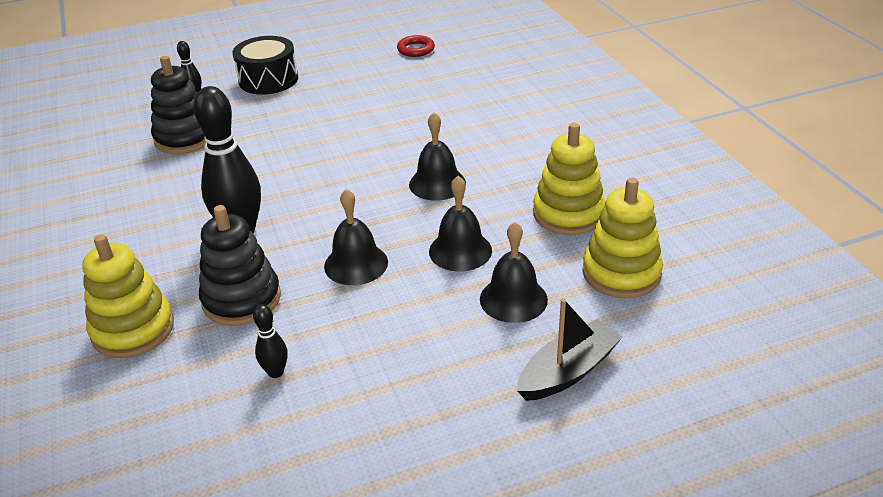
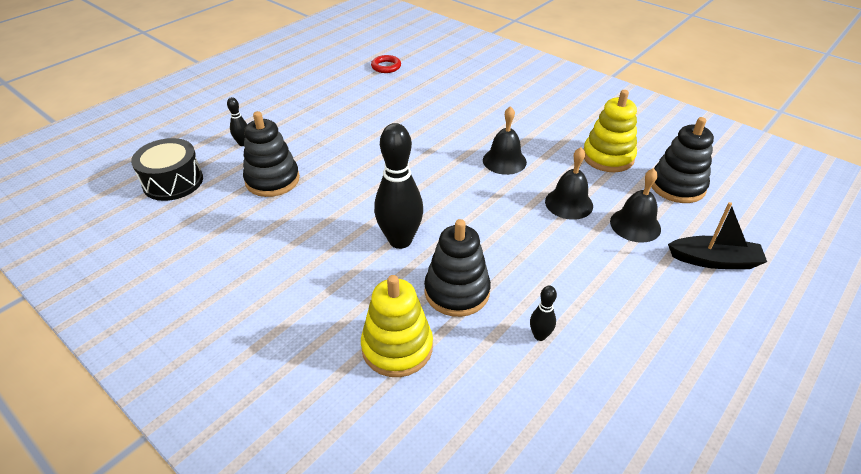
camera: 30 degrees left, 5 degrees up
black drum [232,36,298,95] -> black drum moved to [131,138,203,201]
black bell [324,189,388,285] -> none
black boat [517,298,623,401] -> black boat turned 75 degrees clockwise [668,202,767,269]
yellow stacking toy [582,178,663,298] -> black stacking toy [652,117,714,203]

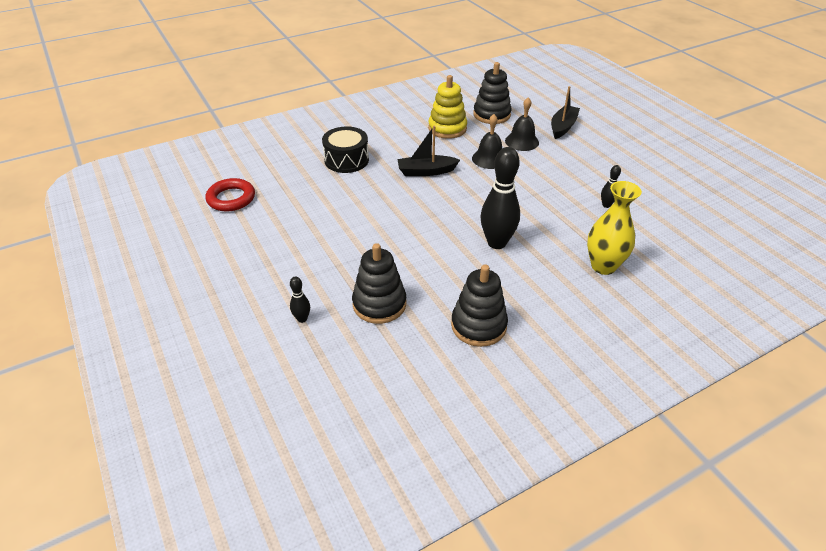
camera: 70 degrees left, 0 degrees up
black drum [131,138,203,201] -> black drum moved to [322,126,369,173]
yellow stacking toy [361,275,433,377] -> yellow vase [587,181,642,275]
red ring [371,55,401,73] -> red ring [206,178,255,211], size x1.50
black stacking toy [424,219,491,317] -> black stacking toy moved to [451,265,508,347]
black bell [483,106,527,175] -> black boat [397,126,460,176]

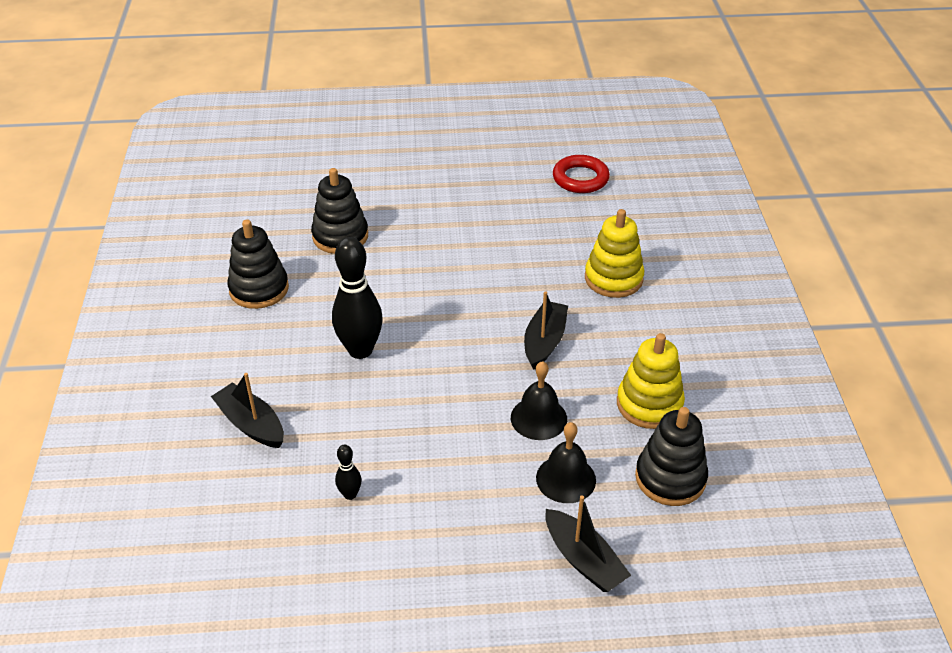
camera: 115 degrees right, 0 degrees up
black bowling pin [290,276,310,323] -> none
black drum [322,126,369,173] -> yellow stacking toy [585,209,644,298]
yellow vase [587,181,642,275] -> black boat [211,373,284,448]

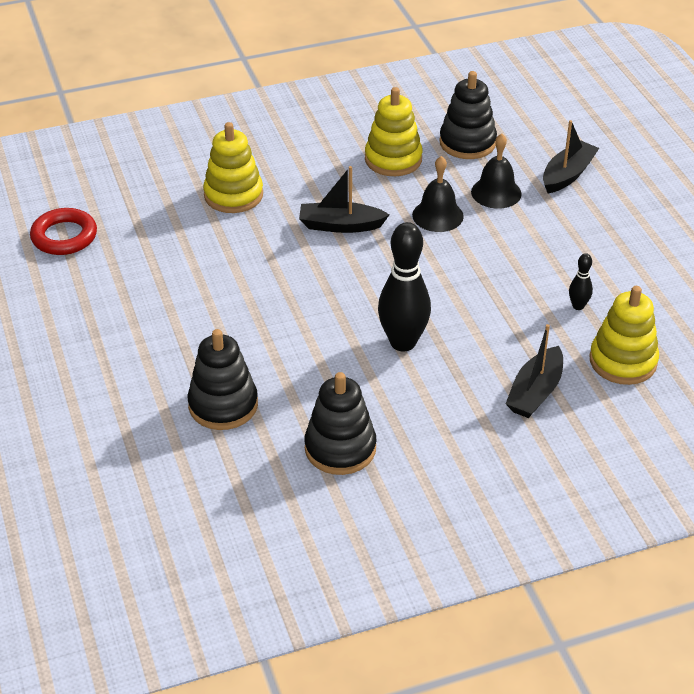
camera: 105 degrees left, 0 degrees up
none -> yellow stacking toy [590,286,659,385]

